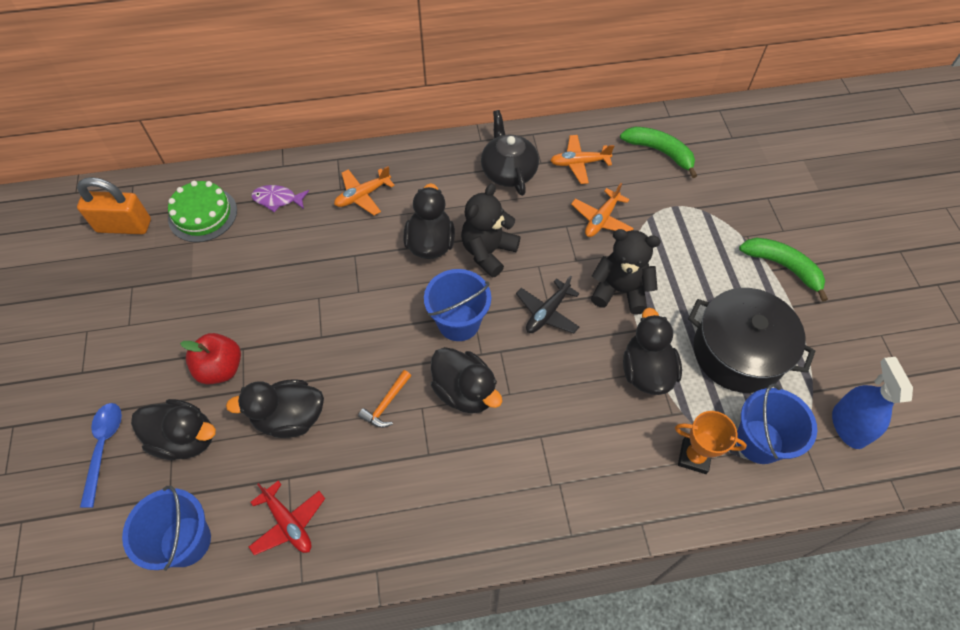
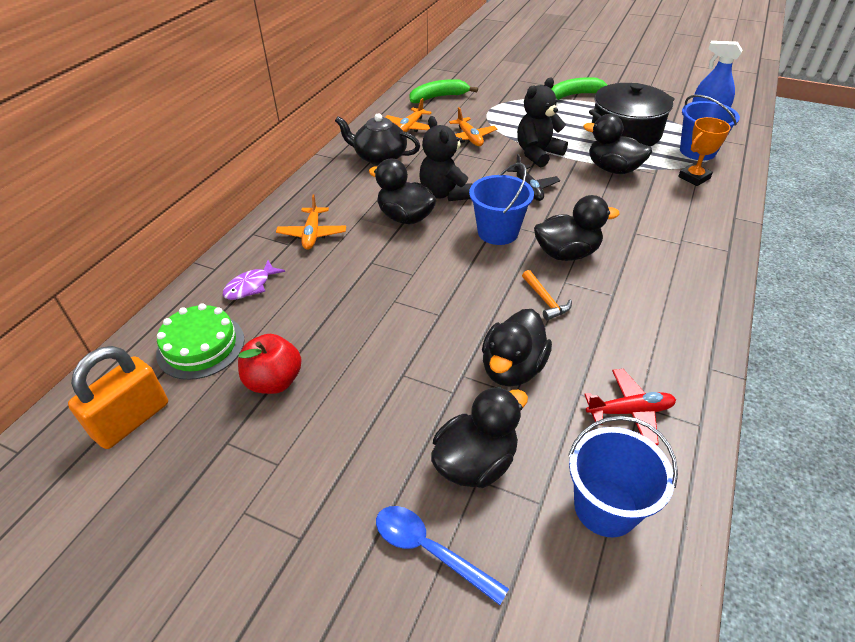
camera: 55 degrees left, 15 degrees down
red apple [180,333,241,384] -> red apple moved to [238,334,302,394]

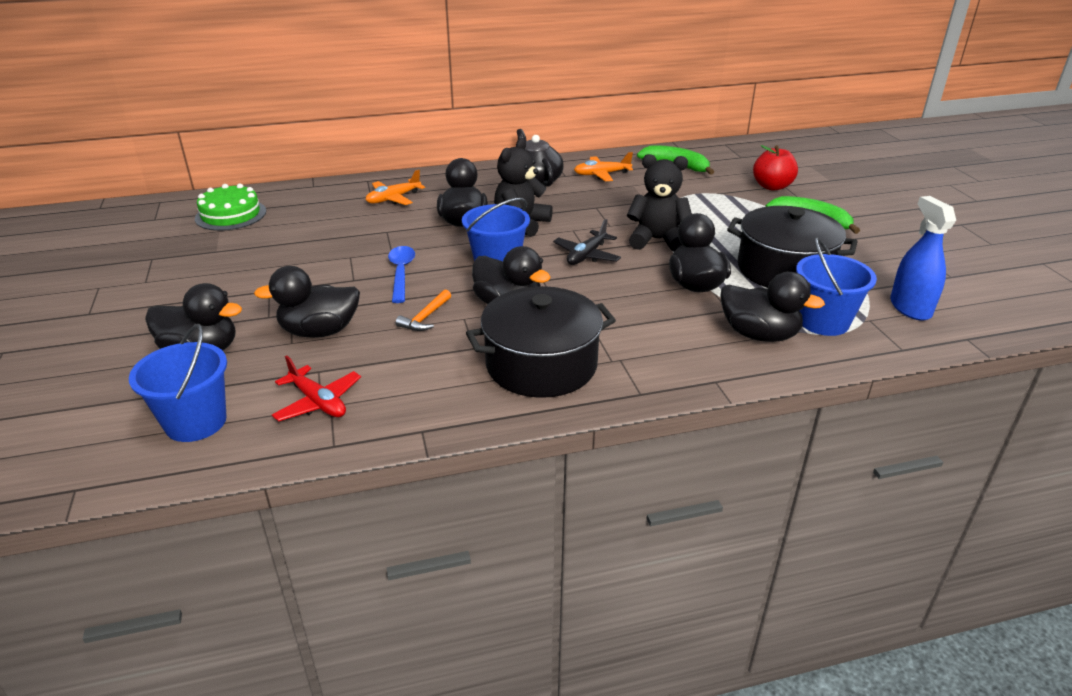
camera: 50 degrees right, 10 degrees down
orange padlock [68,346,168,449] -> none
purple fish [222,260,285,300] -> none
red apple [238,334,302,394] -> red apple moved to [753,145,798,191]
blue spoon [376,506,509,605] -> blue spoon moved to [388,246,415,303]
orange plane [449,107,497,146] -> none
orange trophy [678,117,731,186] -> black duck [720,272,825,342]
none -> black pot [466,286,616,398]

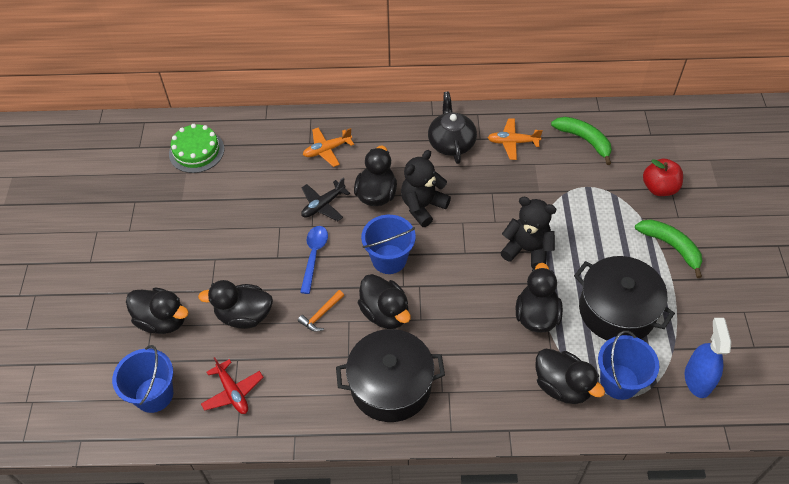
camera: 15 degrees right, 20 degrees up
black plane [553,219,621,265] -> black plane moved to [301,177,350,221]

